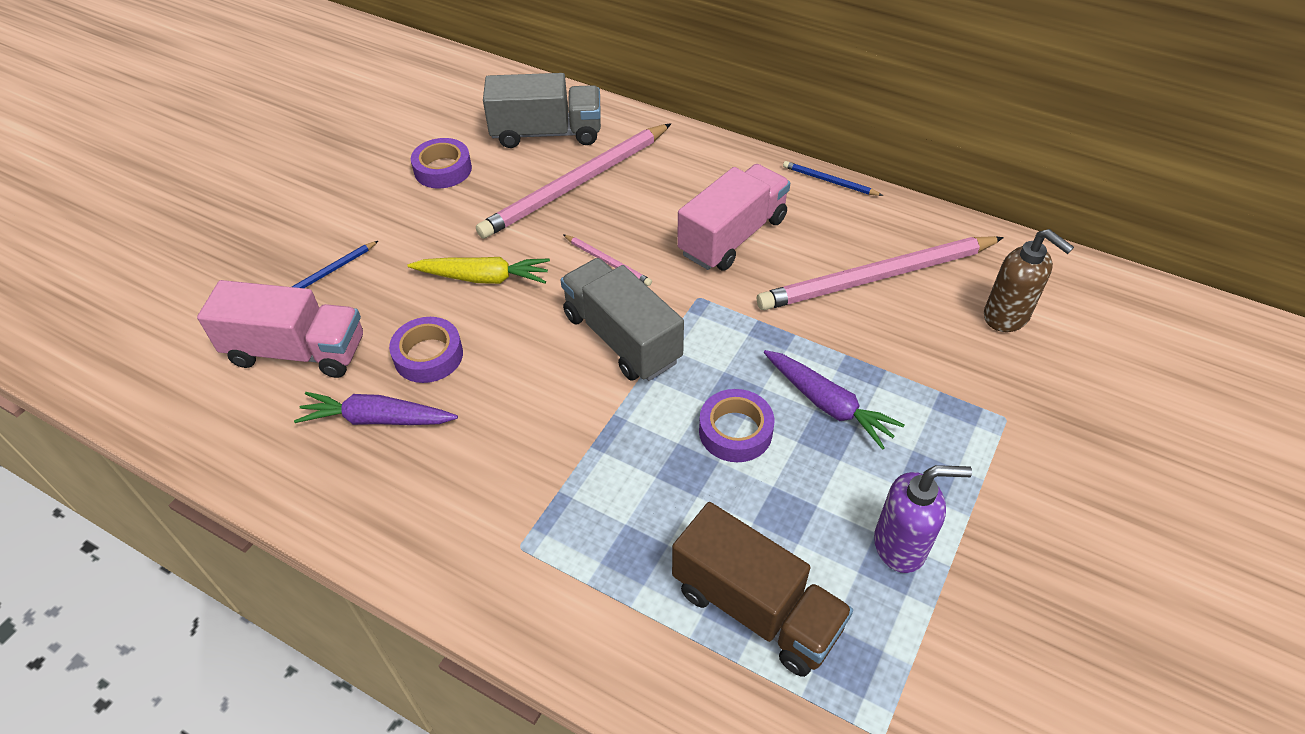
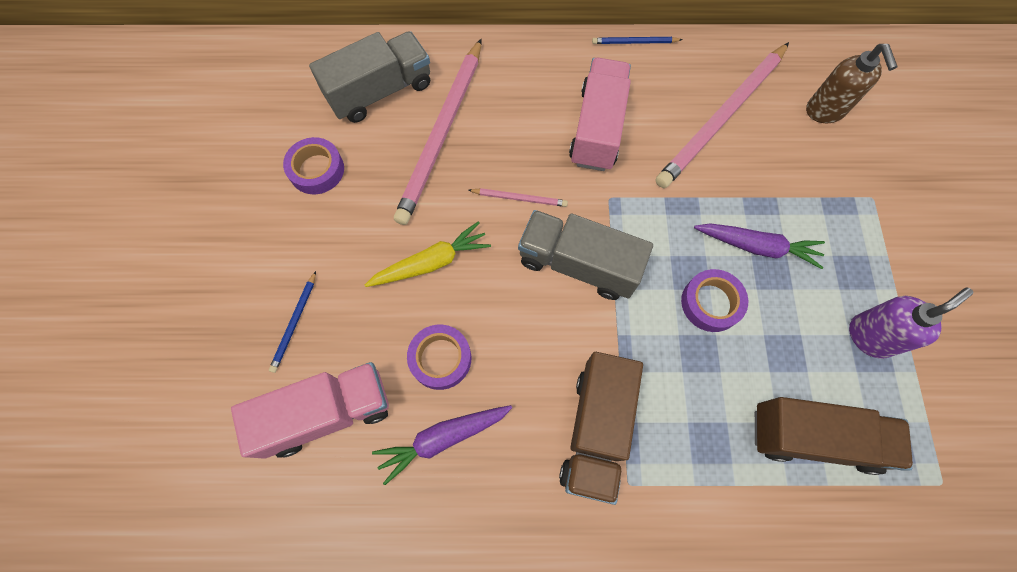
camera: 30 degrees left, 20 degrees up
brown soap dispenser [984,229,1074,332] -> brown soap dispenser turned 60 degrees clockwise [806,44,897,123]
none -> brown truck [559,352,643,505]

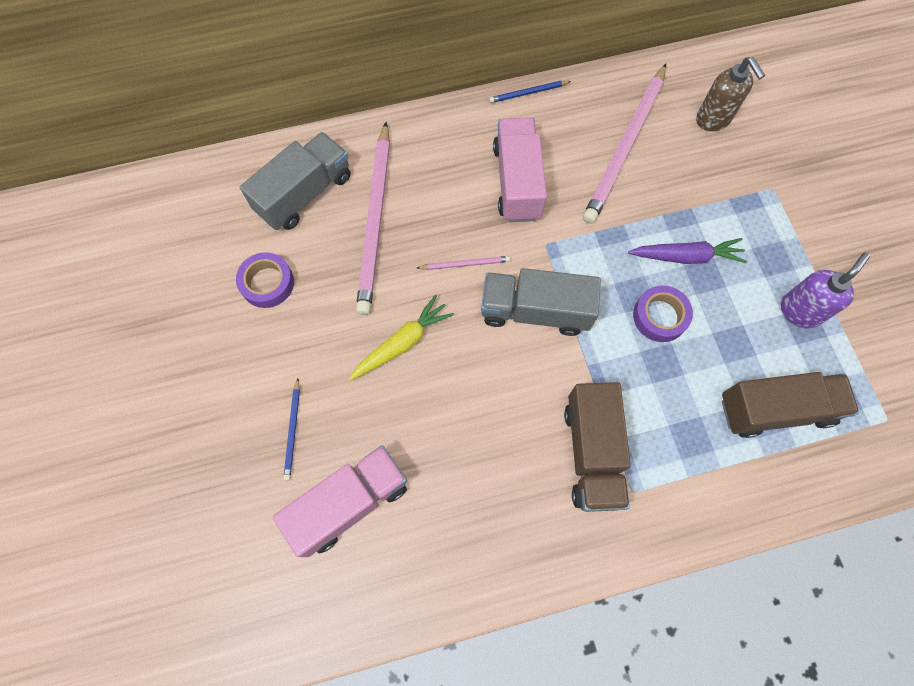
camera: 15 degrees left, 0 degrees up
purple carrot [372,405,512,485] -> none
purple tape [407,325,471,390] -> none

